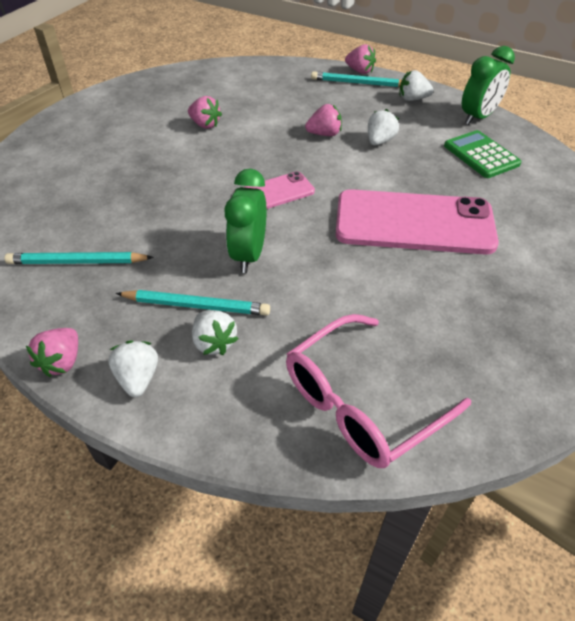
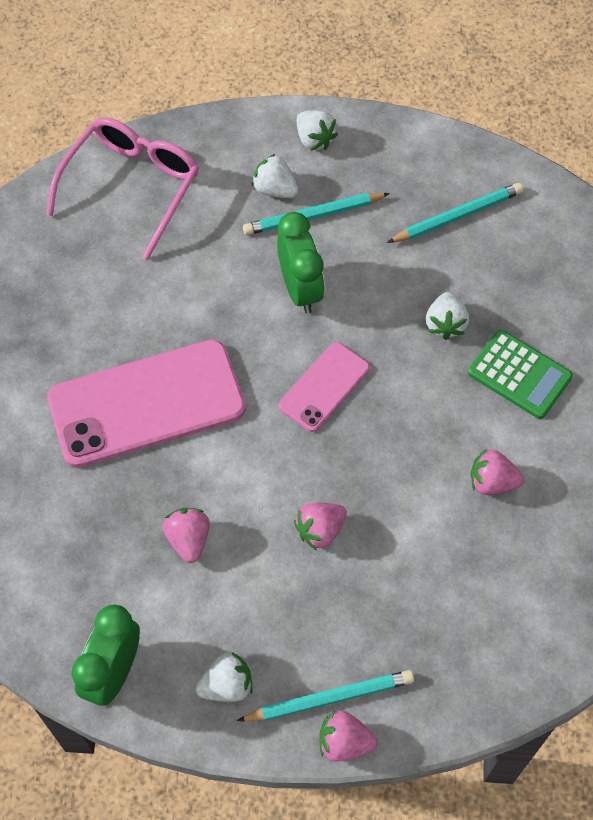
camera: 155 degrees right, 15 degrees up
pink strawberry [26,328,78,377] -> pink strawberry moved to [163,508,210,563]
white strawberry [368,109,399,145] -> white strawberry moved to [426,292,469,340]
green calculator [444,130,522,178] -> green calculator moved to [468,330,573,419]

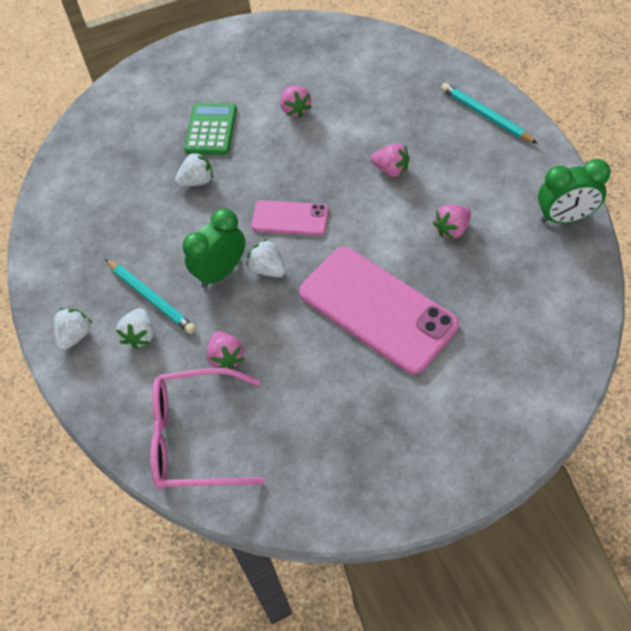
camera: 115 degrees left, 5 degrees down
white strawberry [195,652,253,702] -> white strawberry moved to [246,239,286,277]
pink strawberry [319,711,377,762] -> pink strawberry moved to [206,331,245,370]
turquoise pencil [387,183,523,243] -> none

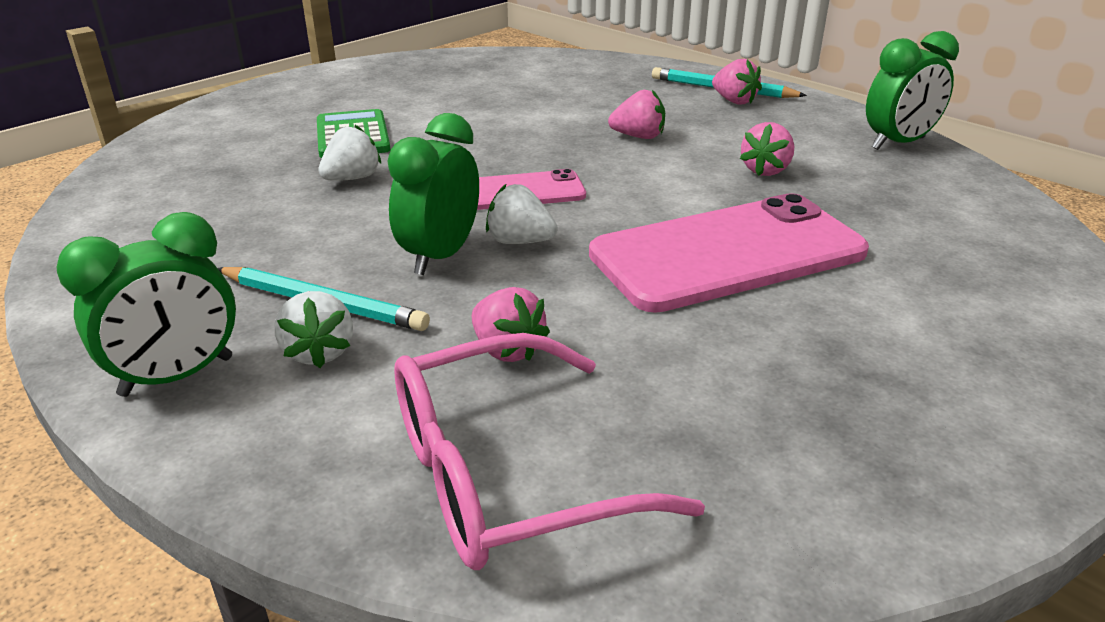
camera: 25 degrees left, 25 degrees down
white strawberry [54,308,92,351] -> green clock [57,212,236,397]
pink strawberry [280,86,312,118] -> pink strawberry moved to [712,59,762,105]
pink phone [299,247,459,375] -> pink phone turned 45 degrees counterclockwise [589,193,869,313]

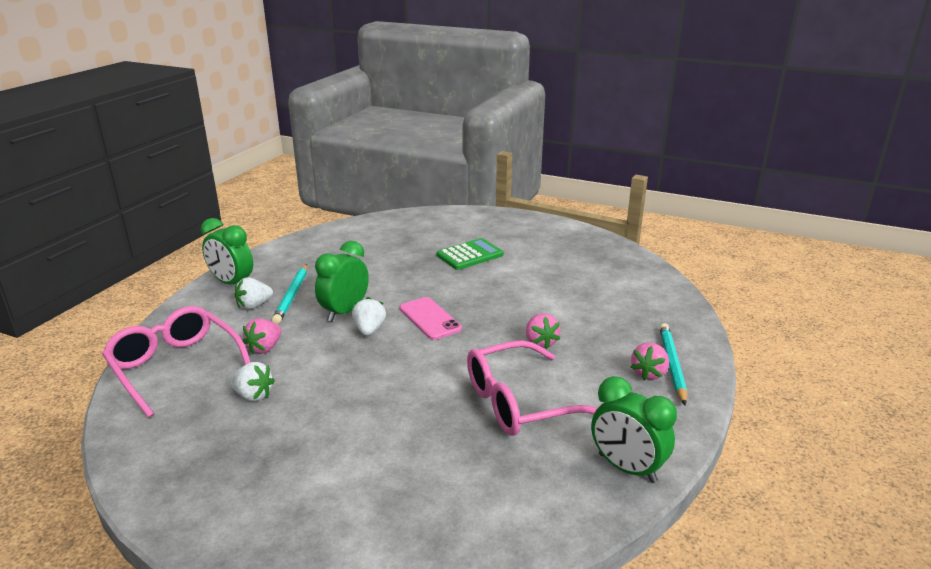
camera: 70 degrees right, 5 degrees down
white strawberry [318,125,381,181] -> white strawberry moved to [230,362,275,401]
green clock [387,113,479,275] -> green clock turned 60 degrees counterclockwise [315,241,369,322]
pink phone [589,193,869,313] -> none
pink strawberry [740,122,794,176] -> pink glasses [467,340,597,436]

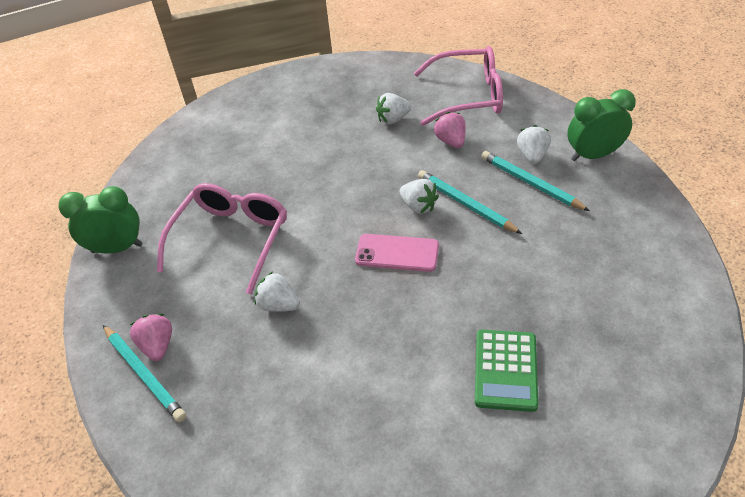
camera: 135 degrees right, 20 degrees up
green clock [315,241,369,322] -> turquoise pencil [418,170,522,234]
pink strawberry [526,314,560,349] -> white strawberry [254,272,300,312]

